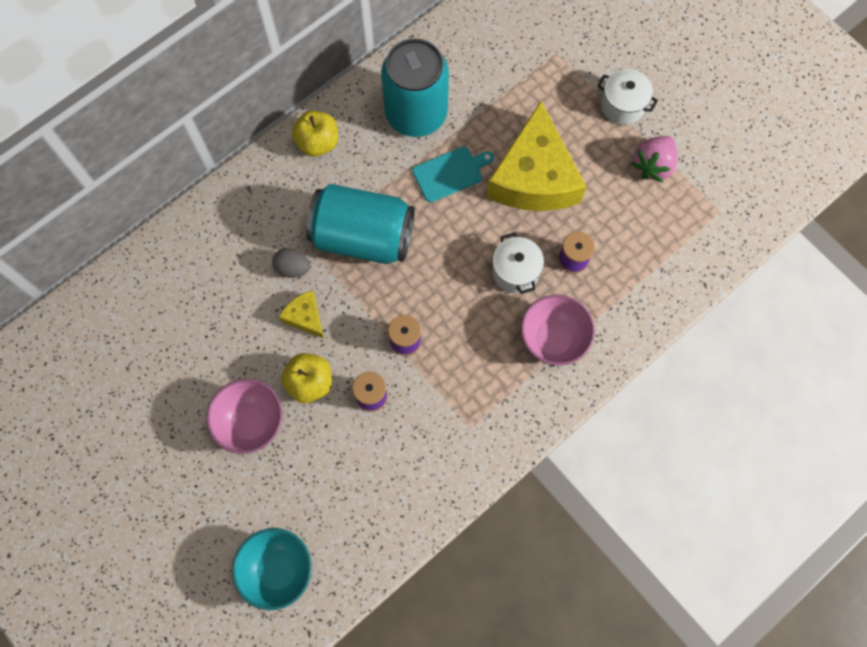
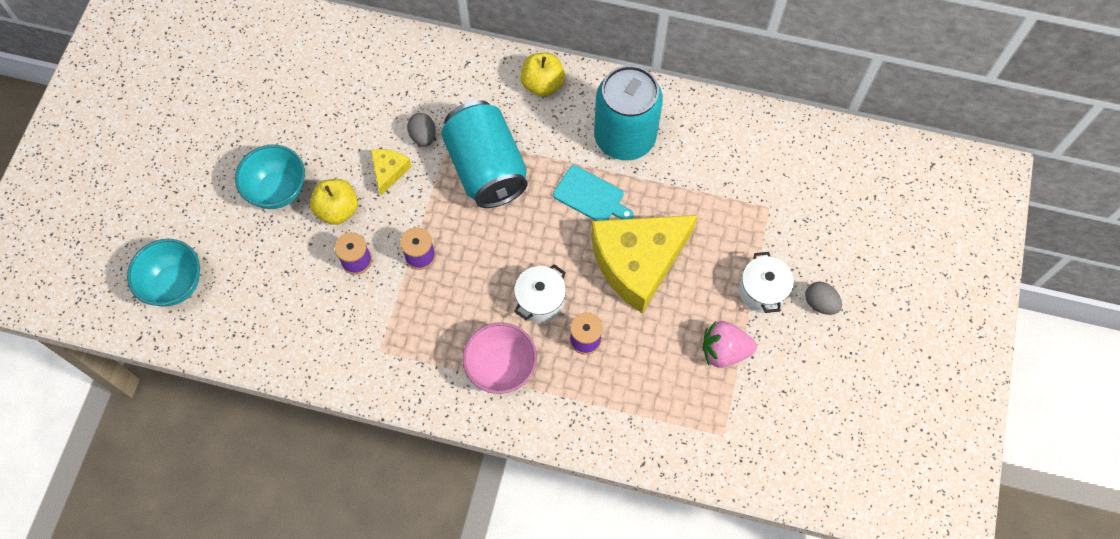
camera: 55 degrees right, 5 degrees down
pink bowl [206,379,282,454] -> turquoise bowl [235,144,305,209]
none -> grey egg [805,282,842,315]

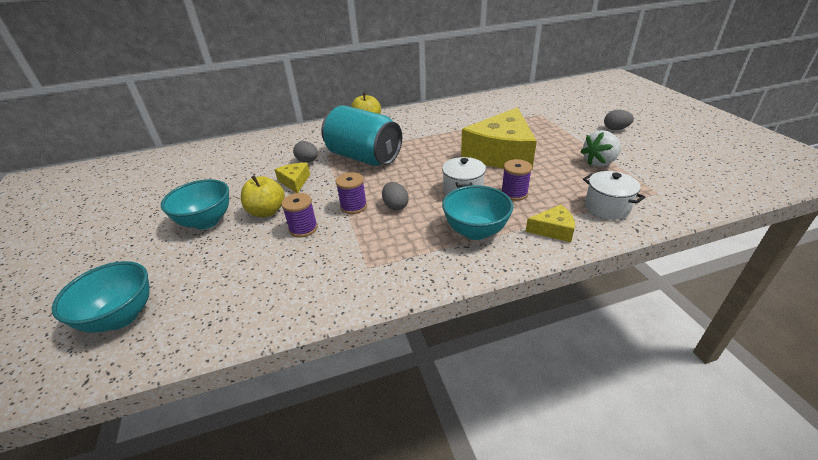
camera: 30 degrees left, 30 degrees down
pink bowl [463,322,537,394] -> turquoise bowl [442,185,513,240]
turquoise cutting board [553,165,634,221] -> none
turquoise can [594,65,663,160] -> none
pink strawberry [703,321,757,368] -> white strawberry [580,130,621,167]
white pot [739,252,794,313] -> white pot moved to [583,171,645,220]
none -> grey egg [382,182,409,210]
none -> yellow cheese [525,204,575,242]

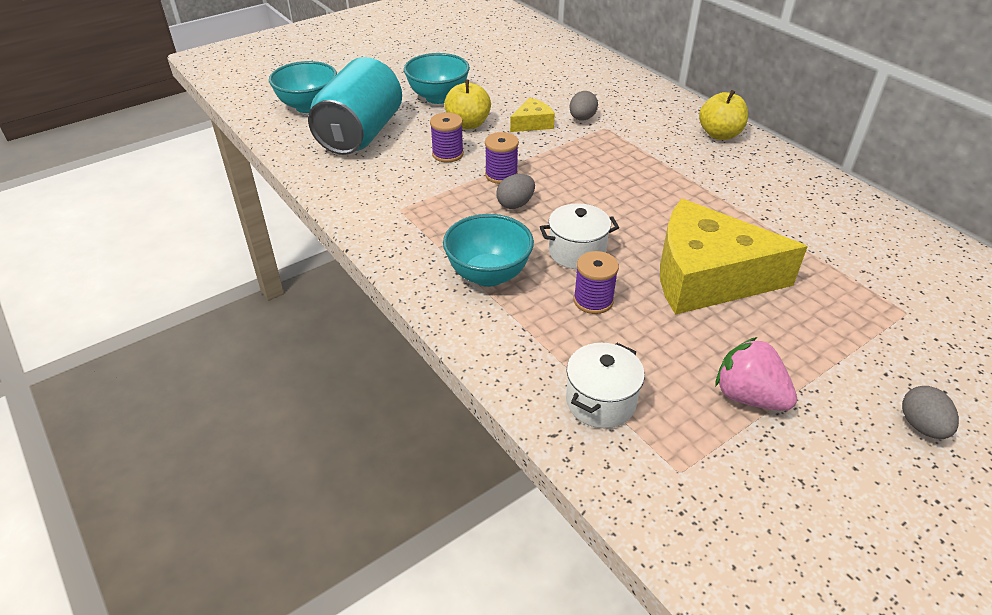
camera: 70 degrees right, 5 degrees up
turquoise can [321,105,402,166] -> turquoise can moved to [308,57,402,155]
yellow cheese [525,204,575,242] -> none
white strawberry [580,130,621,167] -> pink strawberry [716,337,797,411]

